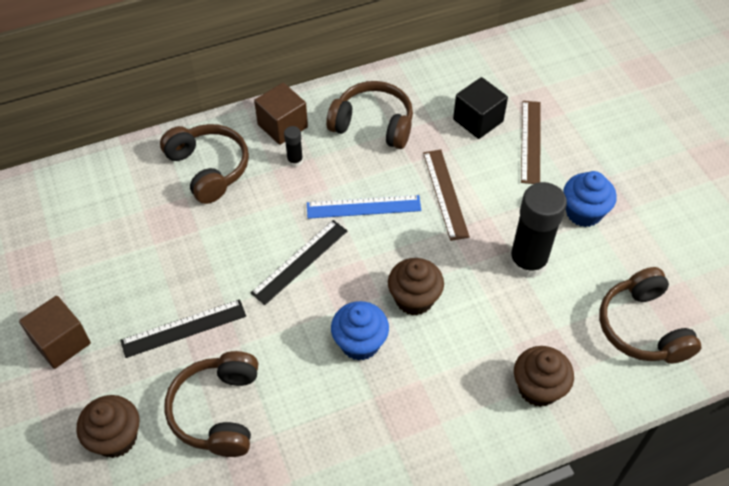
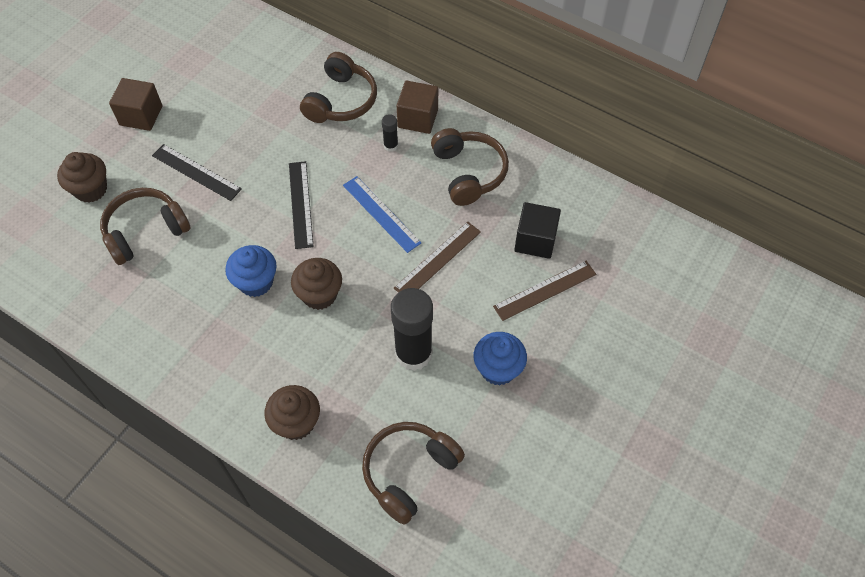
camera: 55 degrees right, 5 degrees up
black ruler [251,220,347,305] -> black ruler turned 75 degrees clockwise [289,161,314,249]

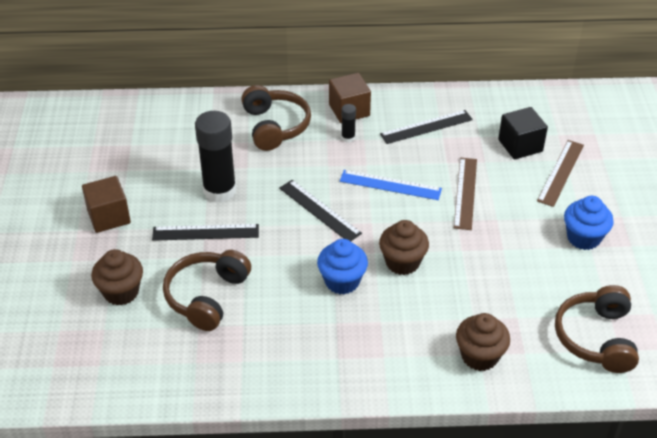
camera: 35 degrees left, 15 degrees down
black glue stick [391,288,433,371] -> black glue stick moved to [195,111,236,202]
brown headphones [431,128,509,206] -> black ruler [380,110,473,144]

